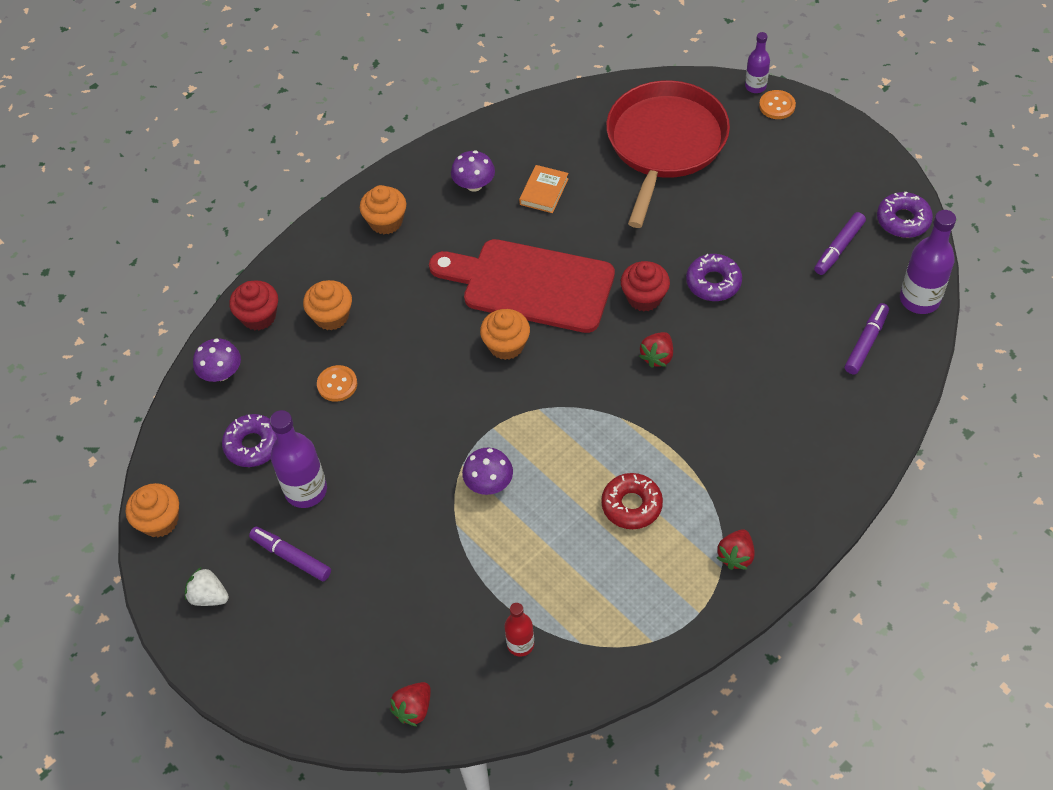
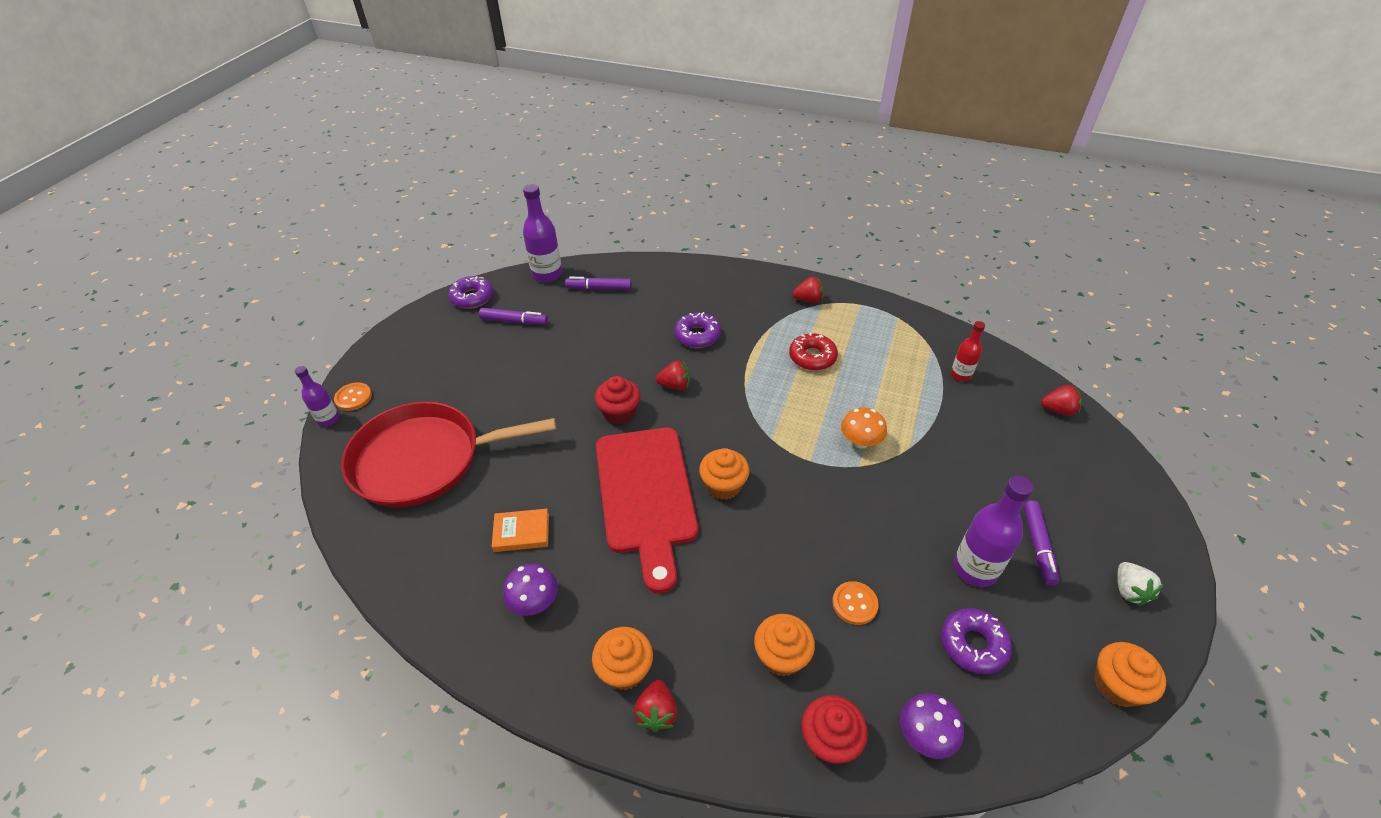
camera: 120 degrees left, 10 degrees down
purple mushroom [462,448,513,495] -> orange mushroom [841,407,887,449]
purple donut [686,254,742,301] -> purple donut moved to [674,312,721,348]
none -> red strawberry [634,680,677,732]

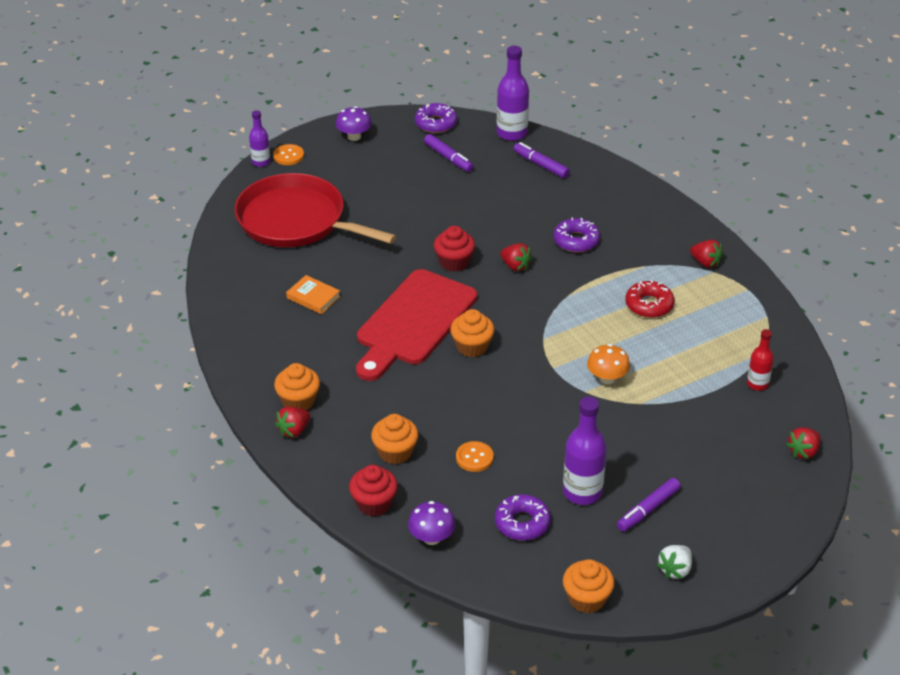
camera: 40 degrees right, 5 degrees down
purple mushroom [503,564,558,616] -> purple mushroom moved to [336,106,372,141]
red strawberry [1041,385,1082,416] -> red strawberry turned 90 degrees clockwise [786,427,821,459]

